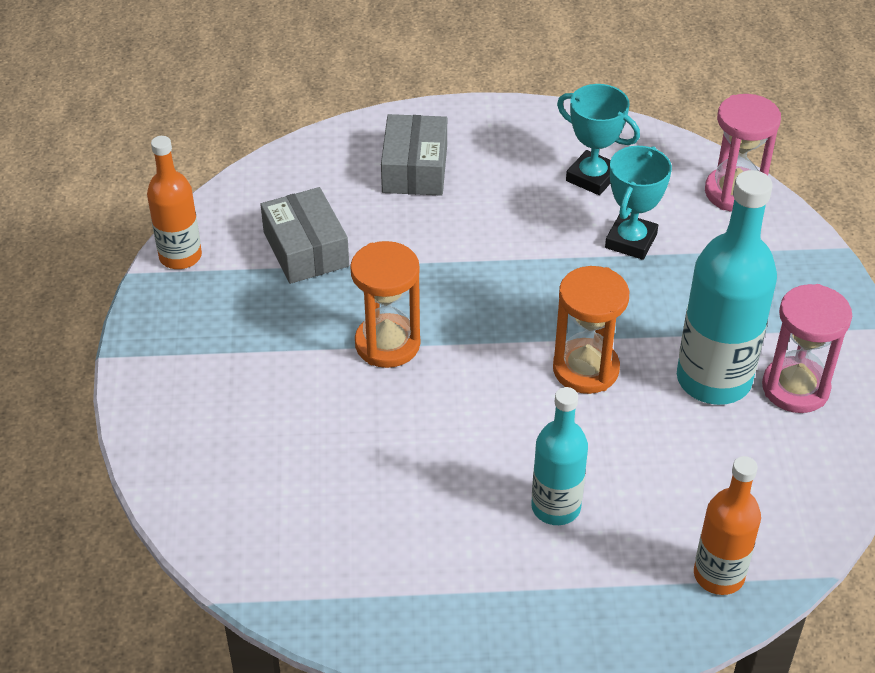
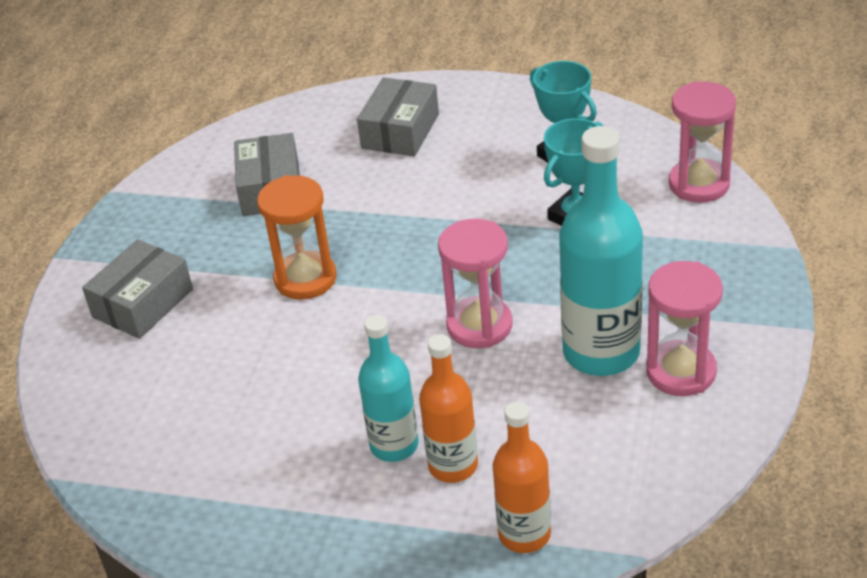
camera: 20 degrees right, 5 degrees down
orange bottle [147,136,202,269] -> orange bottle moved to [419,334,478,483]
orange hourglass [553,266,629,394] -> pink hourglass [438,219,513,348]
none -> grey box [82,239,193,339]

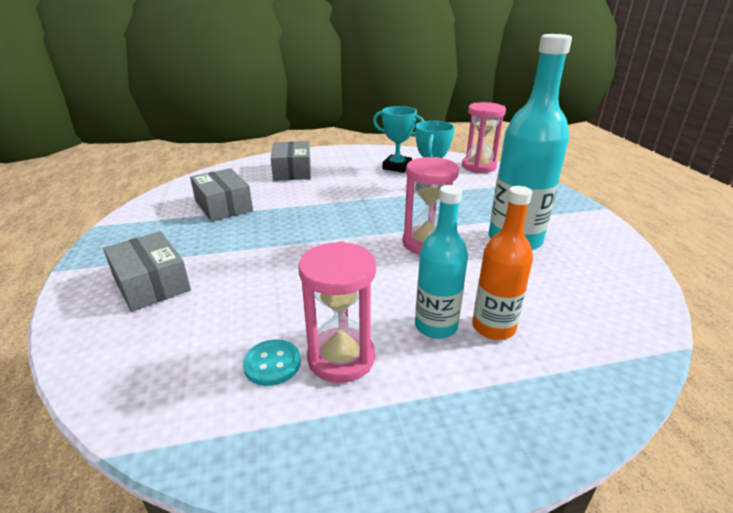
camera: 30 degrees left, 10 degrees down
grey box [82,239,193,339] -> grey box turned 45 degrees counterclockwise [103,231,191,312]
orange hourglass [257,175,336,300] -> none
orange bottle [493,401,551,553] -> none
pink hourglass [646,261,723,396] -> pink hourglass moved to [298,241,376,383]
none -> turquoise button [243,339,301,386]

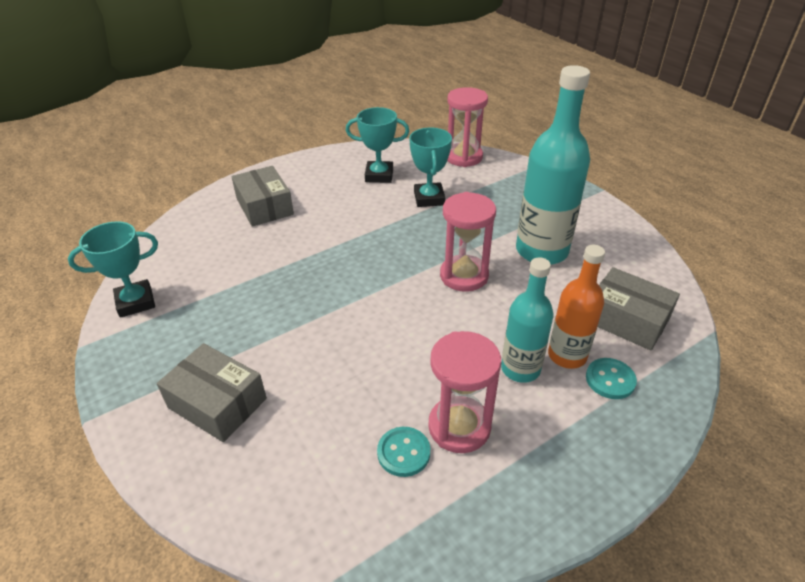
camera: 20 degrees left, 10 degrees up
grey box [190,168,253,221] -> grey box moved to [598,267,680,351]
none -> turquoise trophy [68,221,158,318]
none -> turquoise button [586,358,637,399]

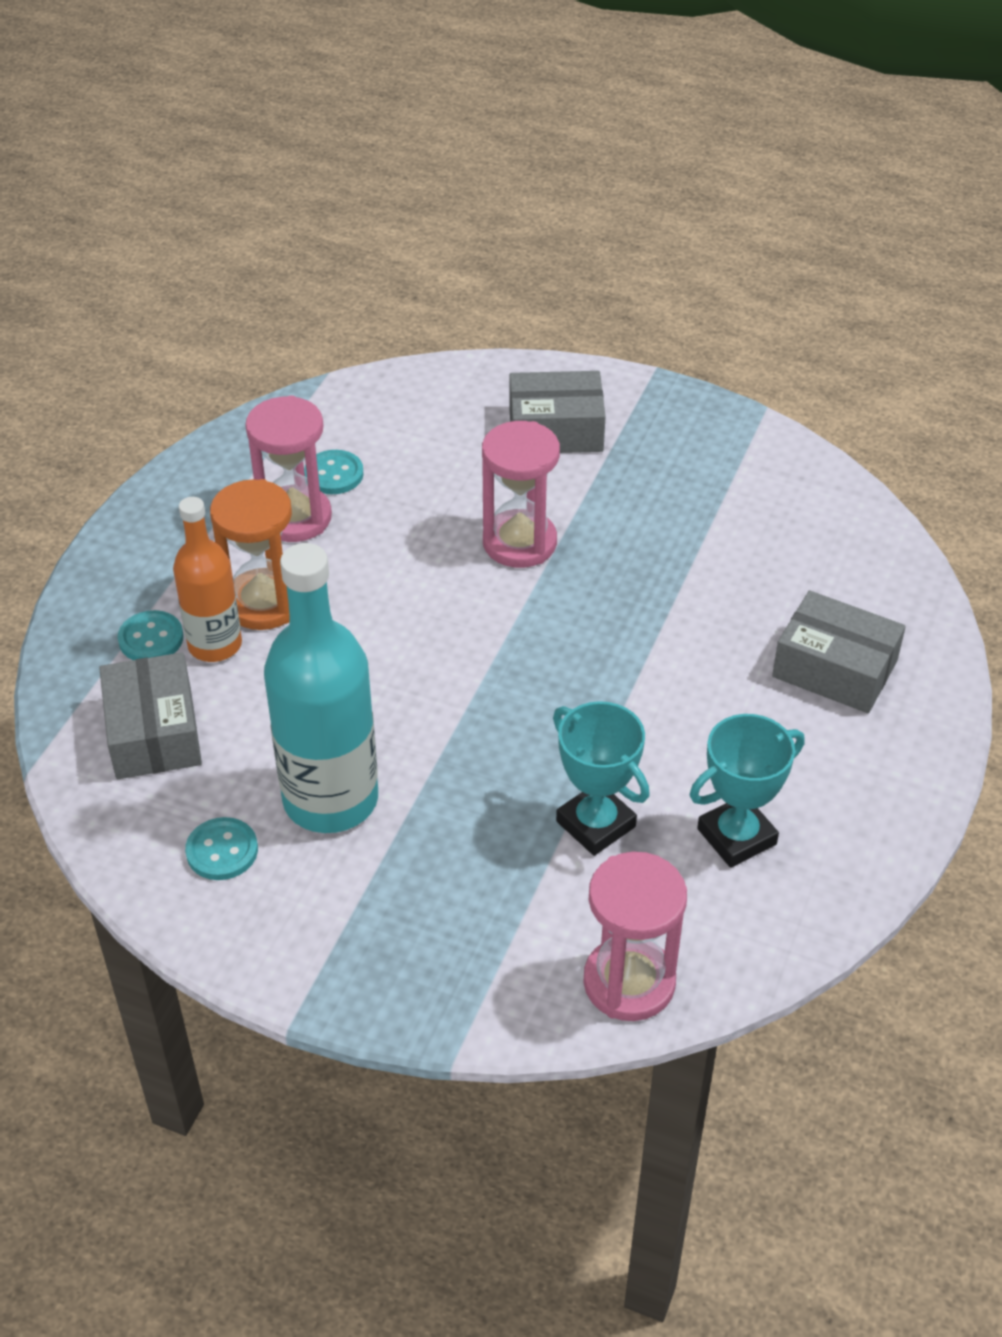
camera: 145 degrees right, 5 degrees up
turquoise trophy [68,221,158,318] -> none
pink hourglass [440,192,496,292] -> pink hourglass moved to [482,421,560,568]
turquoise bottle [501,258,554,383] -> orange hourglass [210,479,292,630]
grey box [598,267,680,351] -> grey box turned 75 degrees clockwise [99,652,202,779]
none -> turquoise button [185,817,258,880]

